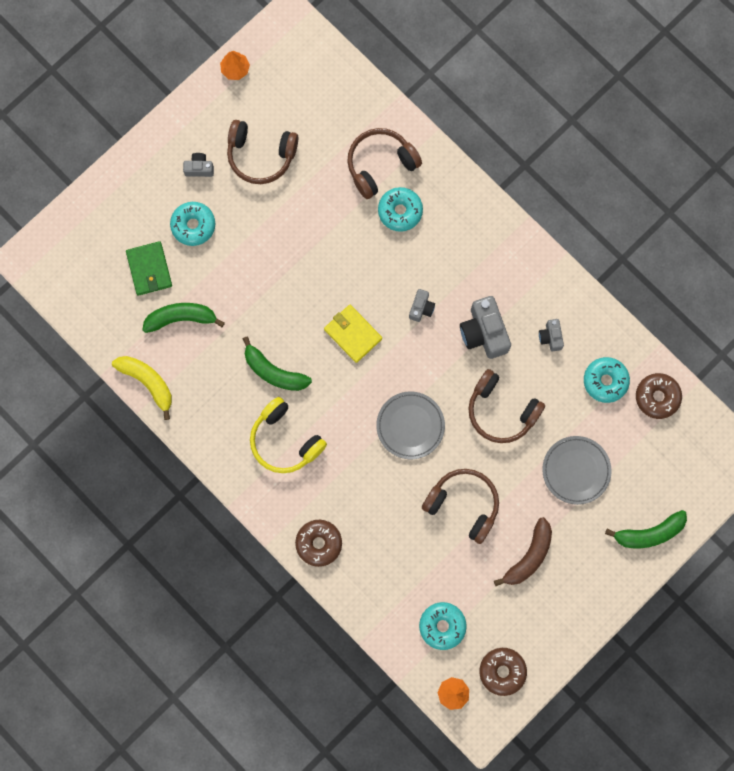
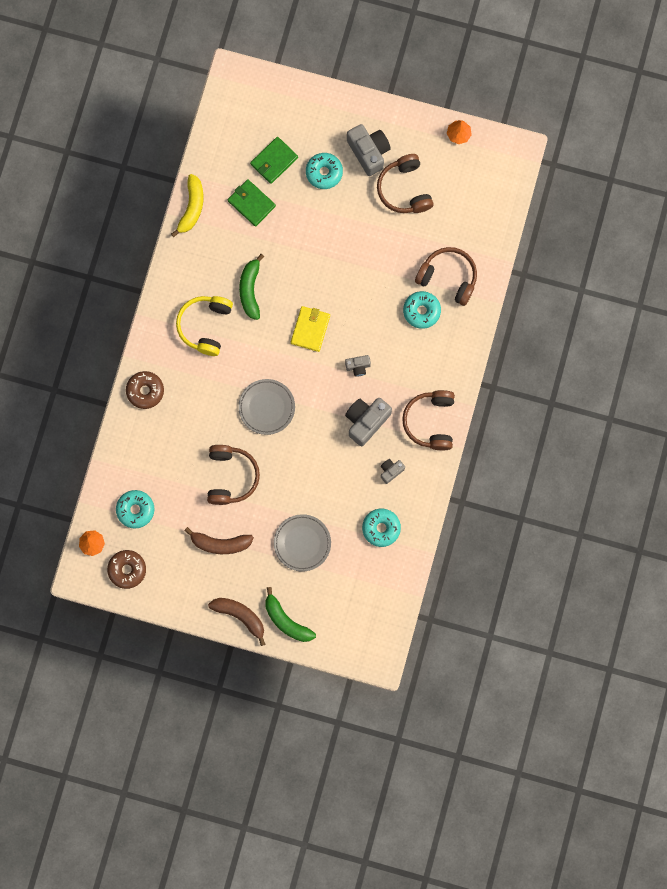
camera: 60 degrees right, 0 degrees up
green banana [142,303,225,333] -> green wallet [228,179,276,227]
grey camera [183,153,214,177] -> grey camera [347,124,391,176], size x1.90
brown headphones [468,369,545,443] -> brown headphones moved to [402,390,455,450]
brown donut [636,373,682,419] -> none
none -> brown banana [208,598,266,646]

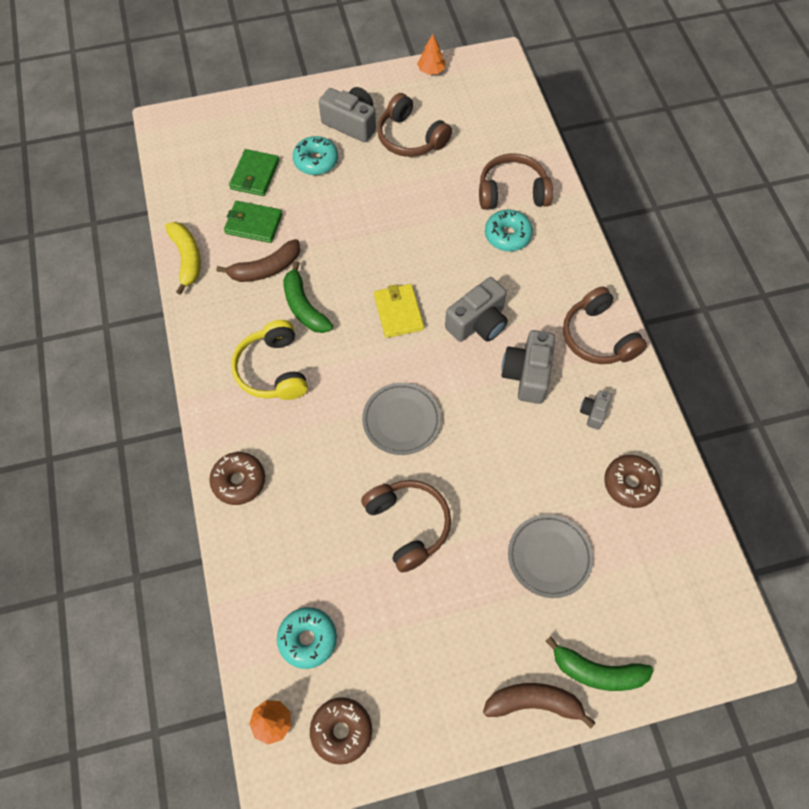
camera: 30 degrees left, 15 degrees down
brown banana [184,527,254,554] -> brown banana moved to [216,239,300,282]
grey camera [345,355,371,377] -> grey camera [445,277,508,342], size x1.90
turquoise donut [362,508,401,547] -> brown donut [604,455,661,508]

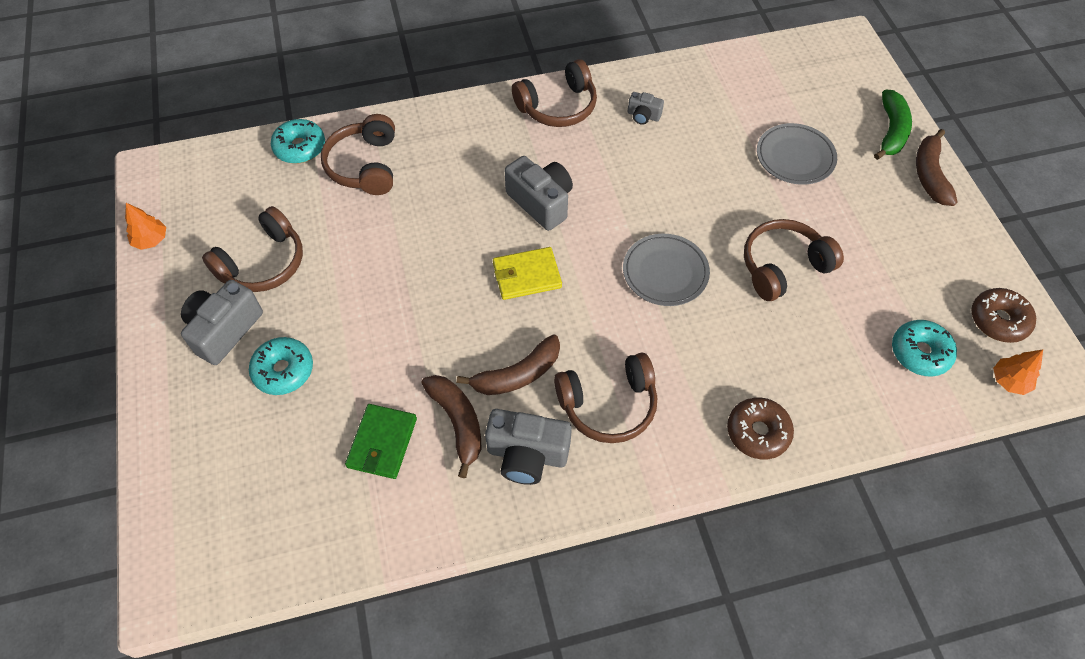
camera: 90 degrees left, 5 degrees down
yellow banana [165,222,201,295] -> none
green wallet [229,149,279,196] -> none
yellow headphones [231,320,308,400] -> brown headphones [554,352,657,443]
green banana [283,261,333,333] -> brown banana [457,334,560,395]
turquoise donut [485,209,533,251] -> turquoise donut moved to [271,119,325,164]
grey camera [502,330,555,404] -> grey camera moved to [485,409,572,485]
brown donut [604,455,661,508] -> none

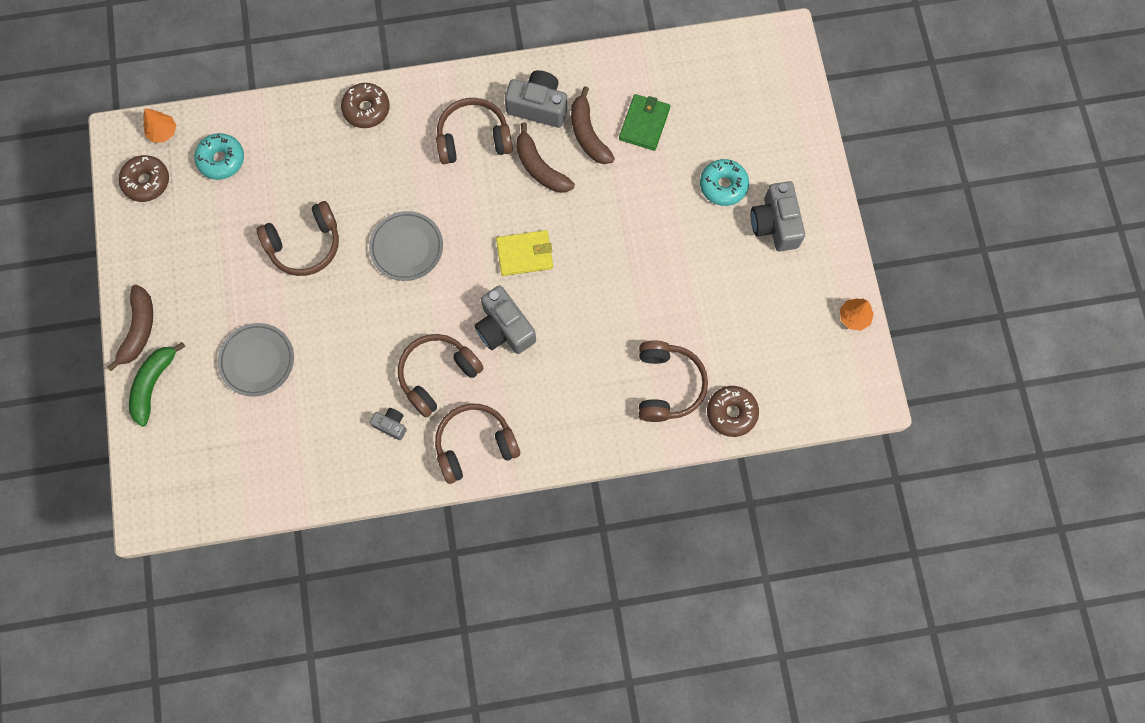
camera: 175 degrees left, 15 degrees up
grey camera [181,280,263,365] -> grey camera turned 135 degrees clockwise [751,181,805,251]
brown headphones [202,206,303,292] -> brown headphones moved to [398,334,484,418]
turquoise donut [271,119,325,164] -> brown donut [707,386,759,437]
brown banana [457,334,560,395] -> brown banana turned 105 degrees counterclockwise [516,123,575,193]

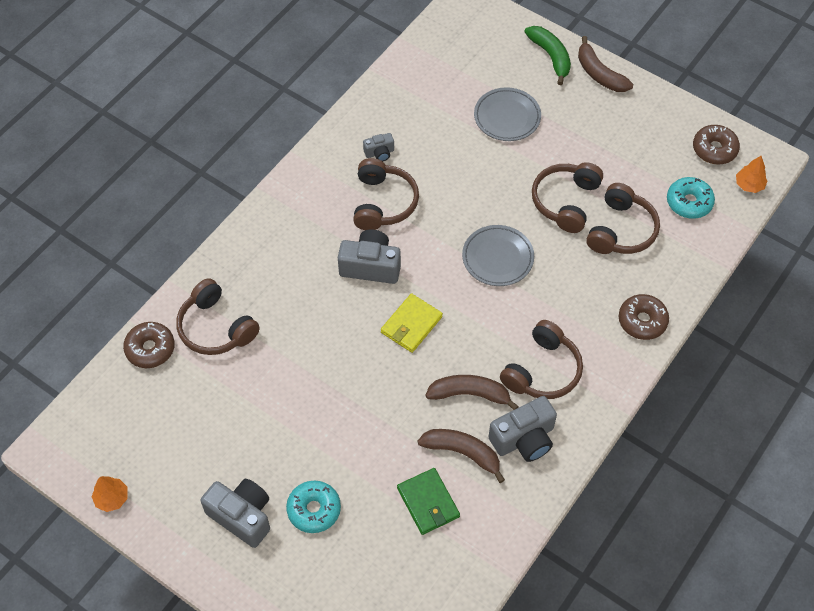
camera: 135 degrees right, 15 degrees down
brown headphones [435,404,520,484] -> brown headphones moved to [586,183,660,254]

